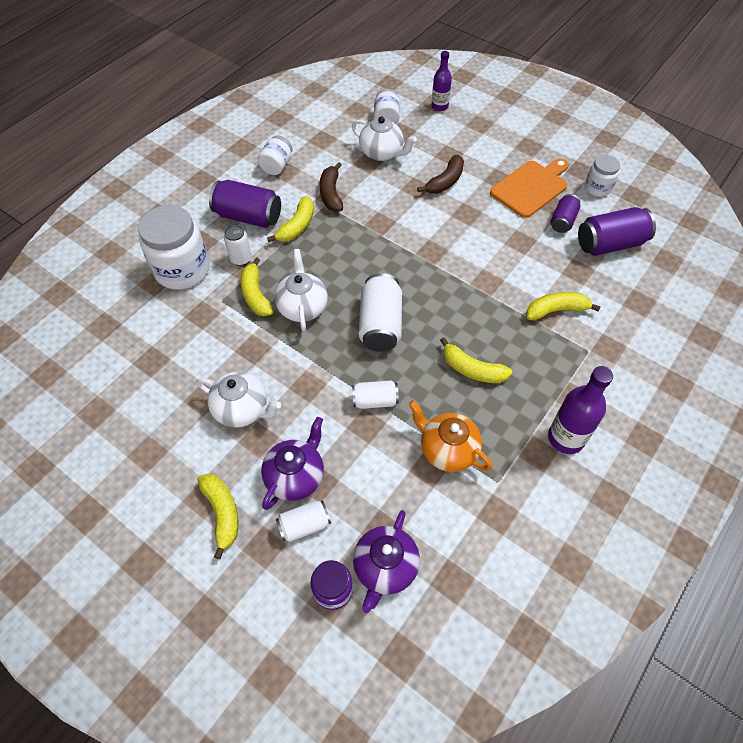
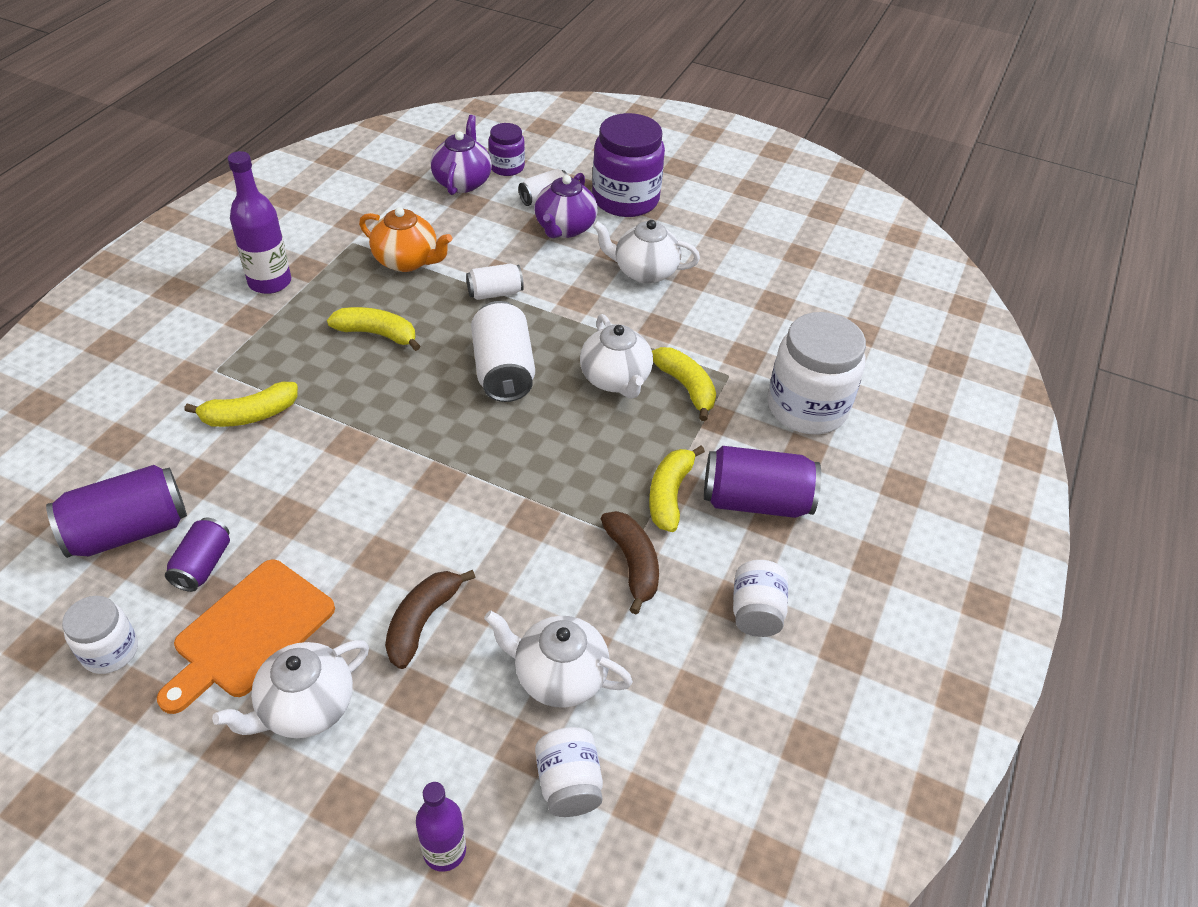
camera: 165 degrees right, 10 degrees down
yellow banana [198,474,238,559] -> purple jar [592,113,665,217]
white can [224,225,252,266] -> none
none -> white teapot [212,640,369,738]

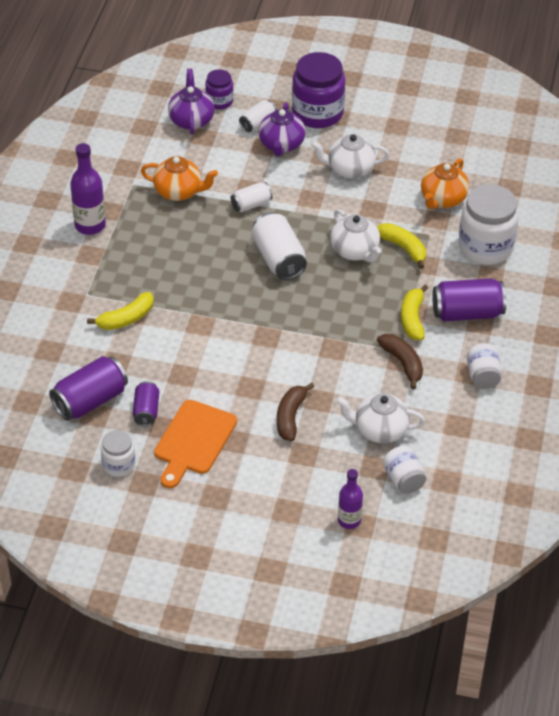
camera: 10 degrees left, 0 degrees up
white teapot [212,640,369,738] -> none
yellow banana [327,307,420,351] -> none
none -> orange teapot [421,158,469,209]

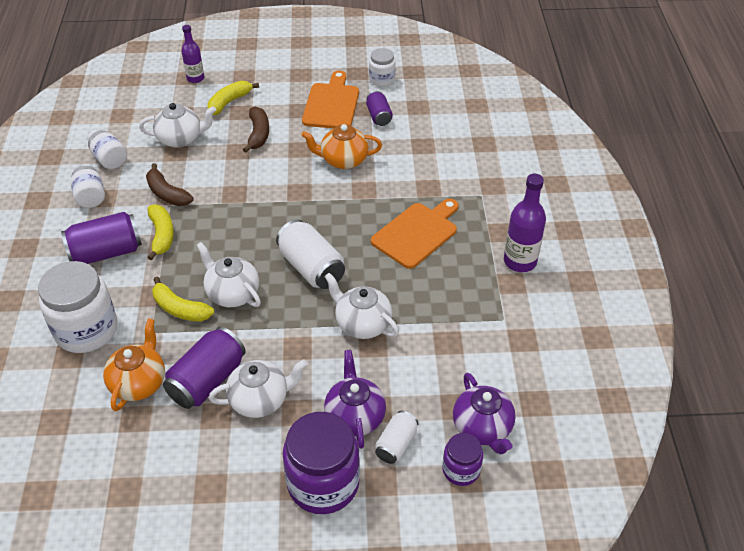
camera: 165 degrees right, 0 degrees up
purple can [49,356,128,421] -> purple can moved to [163,327,246,409]
yellow banana [87,292,154,330] -> yellow banana moved to [207,81,259,115]
orange teapot [141,156,218,201] -> orange teapot moved to [301,124,382,169]
white can [230,182,272,212] -> white teapot [324,273,399,339]
white jar [383,446,426,494] -> white jar moved to [88,130,127,169]
none -> orange cutting board [371,199,459,269]

